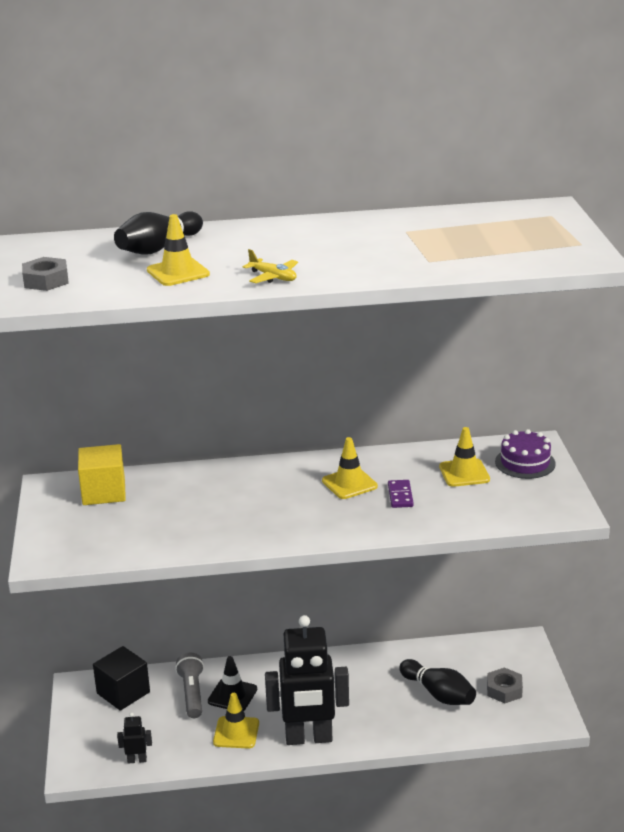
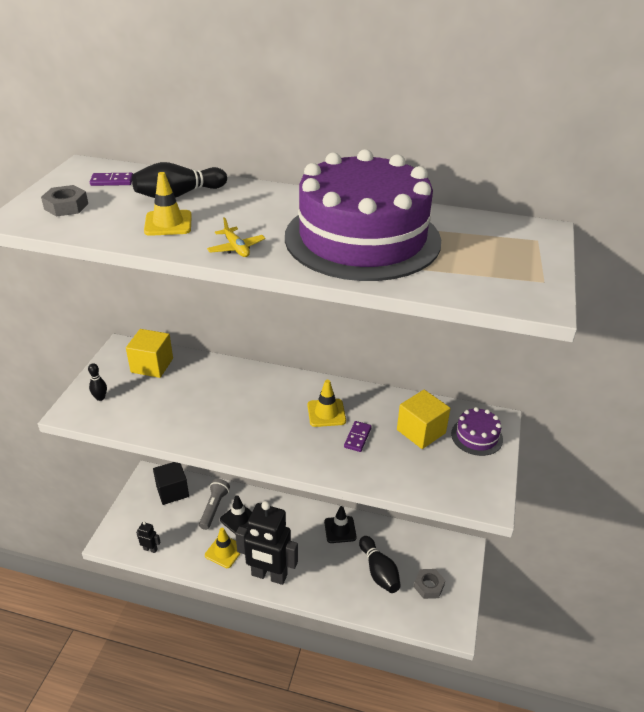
camera: 20 degrees right, 10 degrees up
yellow traffic cone [439,427,490,487] -> yellow cube [397,390,451,449]
none -> black bowling pin [88,363,107,401]
none -> purple domino [90,173,133,186]
none -> purple cake [285,149,441,281]
none -> black traffic cone [324,506,357,543]

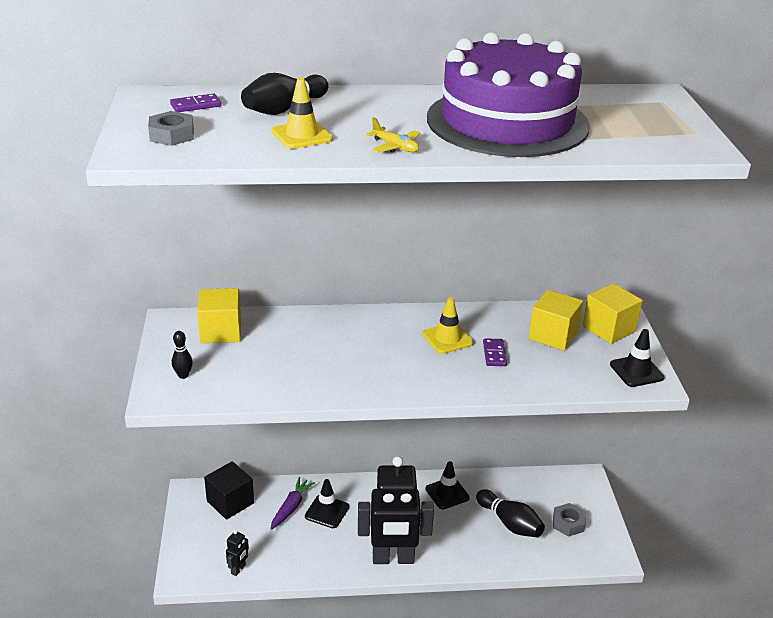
camera: 20 degrees left, 5 degrees down
black robot [136,521,160,553] -> black robot turned 120 degrees clockwise [226,530,249,576]
grey flashlight [199,479,230,530] -> purple carrot [270,477,315,530]
yellow traffic cone [205,528,241,568] -> none
purple cake [451,407,503,456] -> yellow cube [583,283,643,344]
none -> black traffic cone [610,329,665,387]

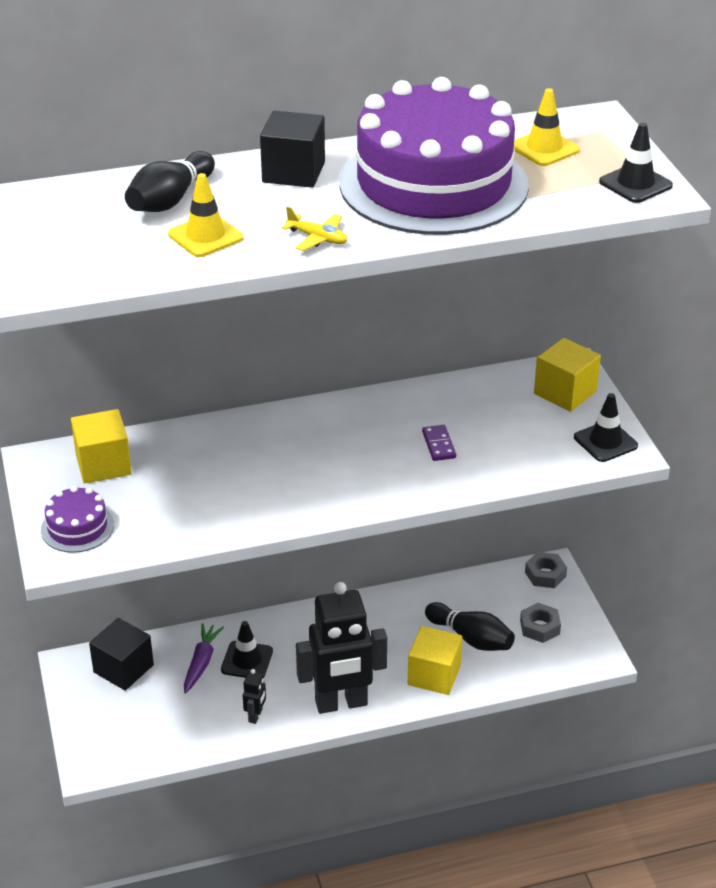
camera: 10 degrees left, 5 degrees up
grey nut [148,111,194,146] -> grey nut moved to [525,552,567,588]
purple domino [170,94,221,112] -> none
black bowling pin [172,331,193,379] -> purple cake [41,486,114,553]
black robot [226,530,249,576] -> black robot moved to [243,669,266,724]
yellow traffic cone [422,297,474,354] -> yellow traffic cone moved to [514,88,580,166]
black traffic cone [425,461,470,509] -> black traffic cone moved to [599,123,673,203]
yellow cube [529,290,583,351] -> yellow cube moved to [408,626,462,695]
none -> black cube [260,111,325,188]

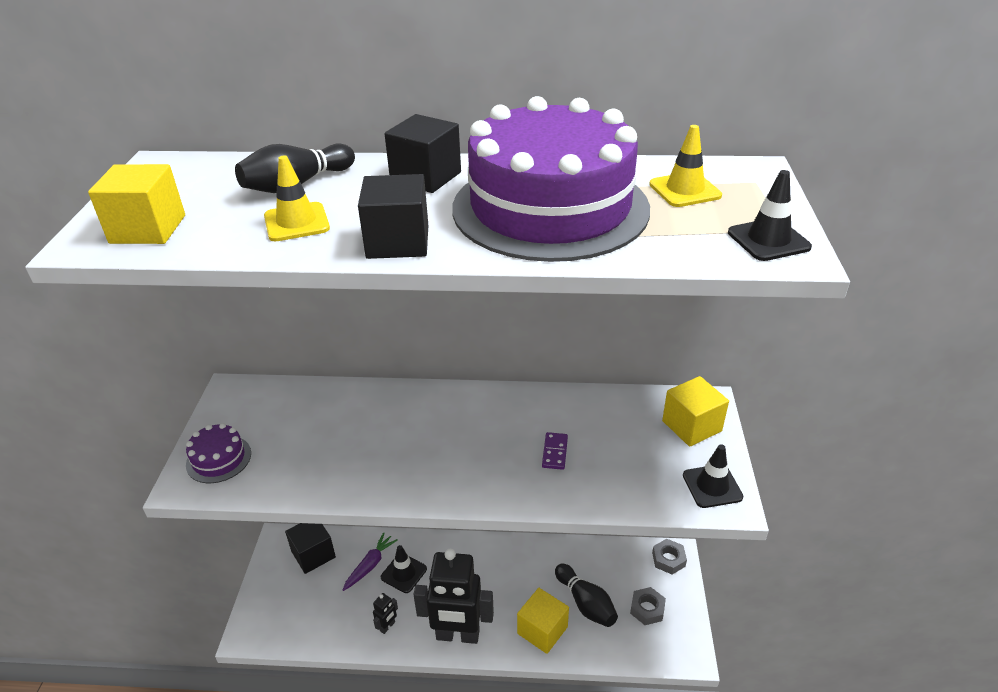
camera: 20 degrees right, 0 degrees up
yellow cube [71,409,132,483] -> yellow cube moved to [88,164,185,244]
yellow plane [282,206,347,251] -> black cube [358,174,428,259]

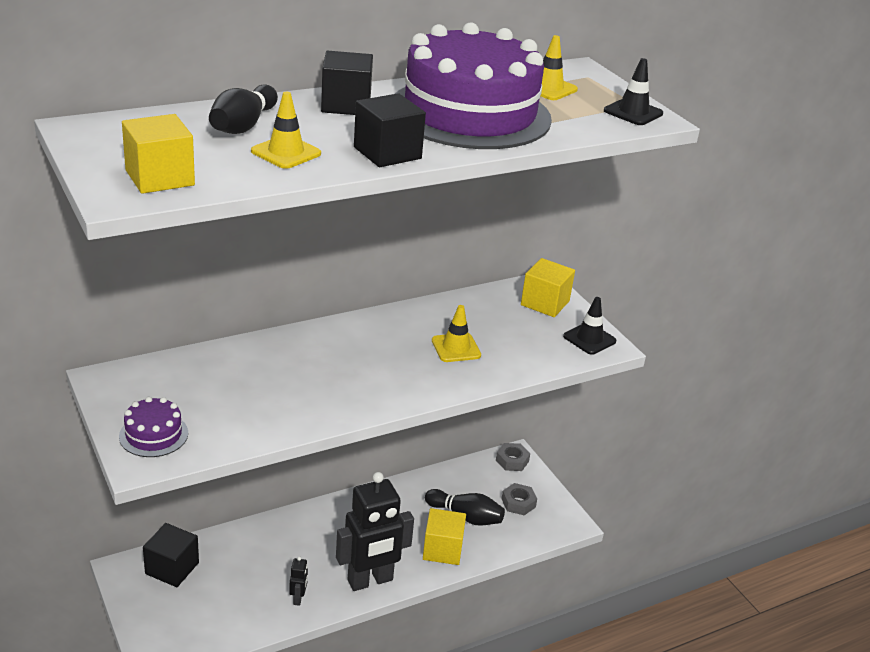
camera: 35 degrees left, 5 degrees down
purple carrot [343,532,398,591] -> none
black traffic cone [381,545,427,593] -> none
purple domino [542,432,568,470] -> yellow traffic cone [432,305,481,362]

